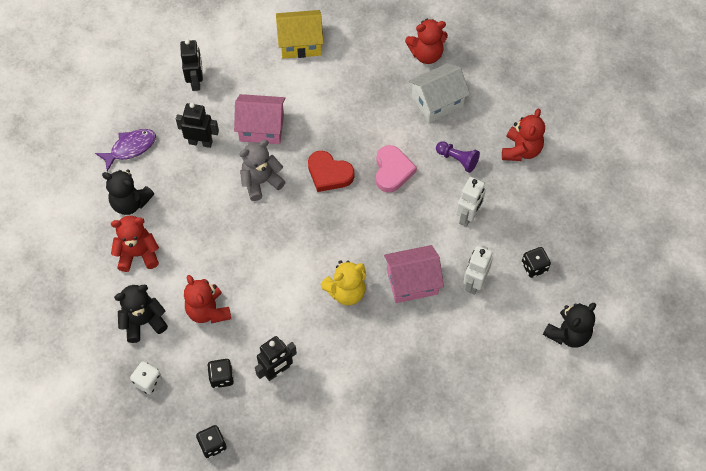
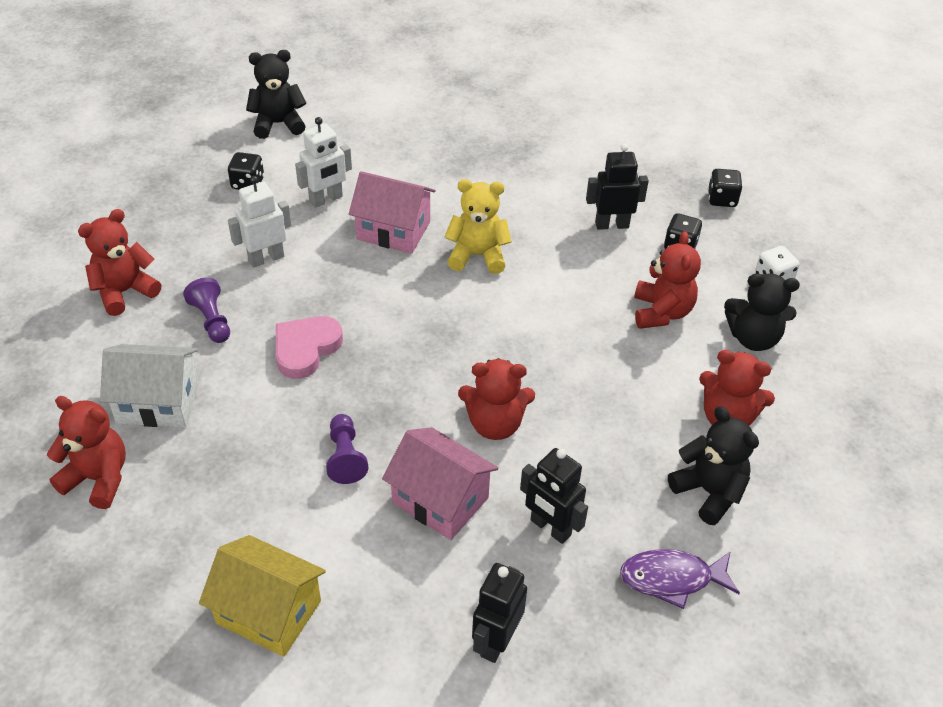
camera: 150 degrees left, 15 degrees down
grey teddy bear [240,140,286,201] -> red teddy bear [458,358,535,440]
red heart [308,151,354,192] -> none
none -> purple pawn [326,414,368,484]

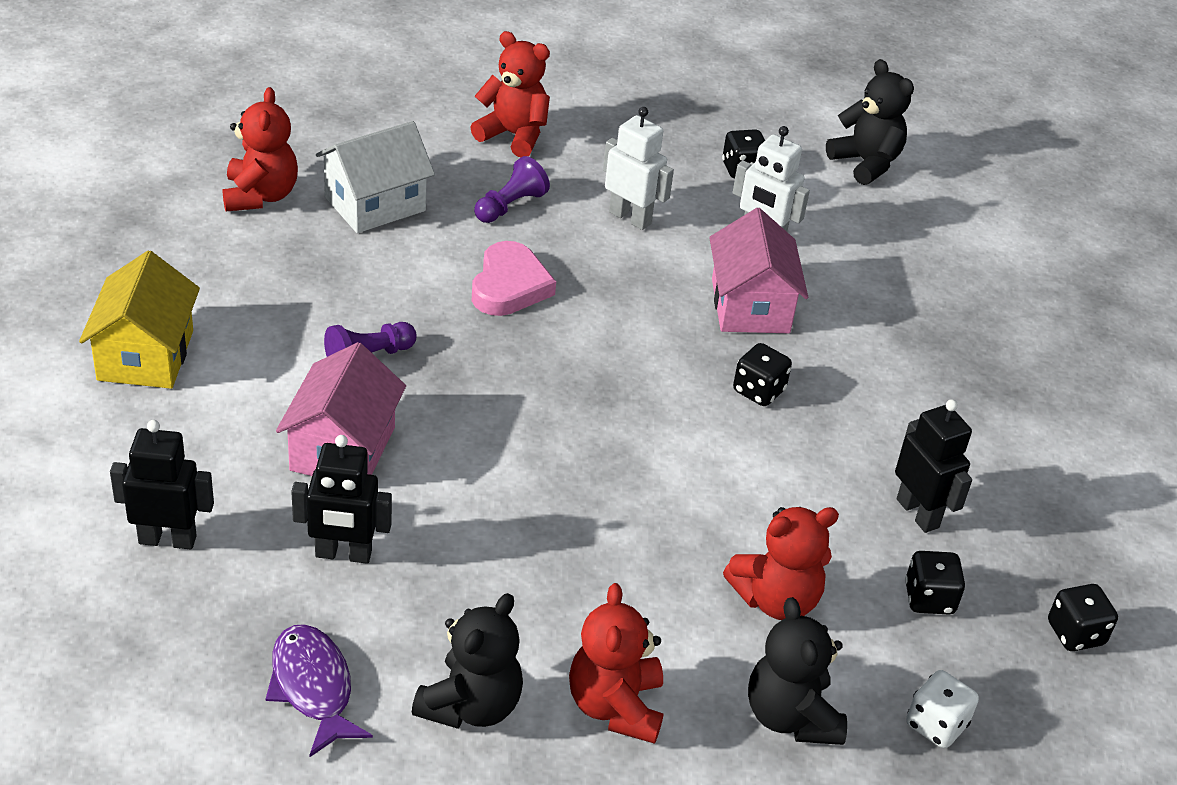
camera: 65 degrees right, 5 degrees down
white house [100,344,199,428] -> white house turned 75 degrees clockwise [316,121,435,233]
pink heart [276,316,343,379] -> pink heart turned 90 degrees clockwise [472,241,556,316]
yellow teddy bear [444,179,512,274] -> black dice [733,343,792,406]
red teddy bear [458,358,535,440] -> none
black robot [520,448,588,544] -> black robot turned 105 degrees counterclockwise [291,435,392,564]

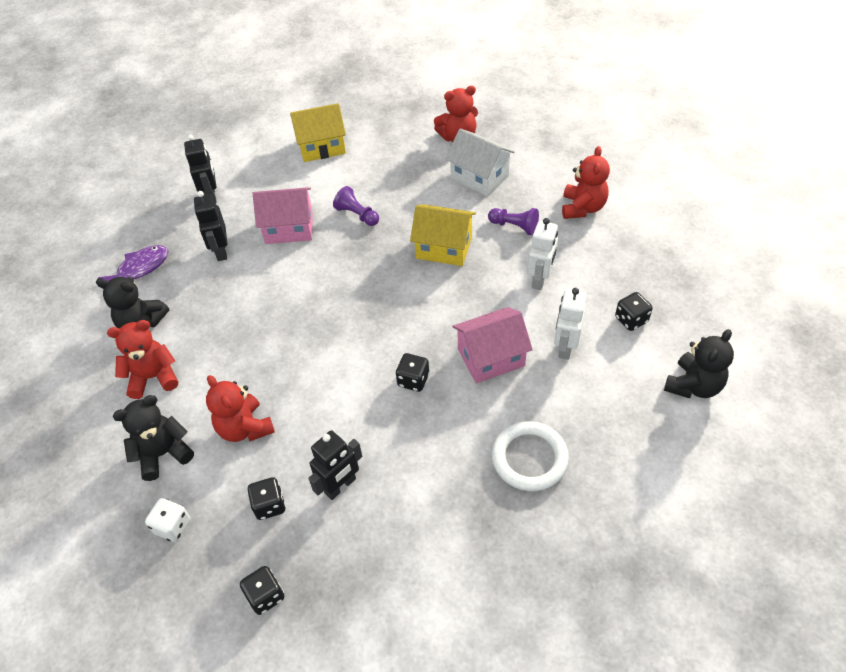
camera: 80 degrees right, 10 degrees up
pink heart [472,241,556,316] -> yellow house [410,204,476,266]
none -> white ring [492,421,569,491]

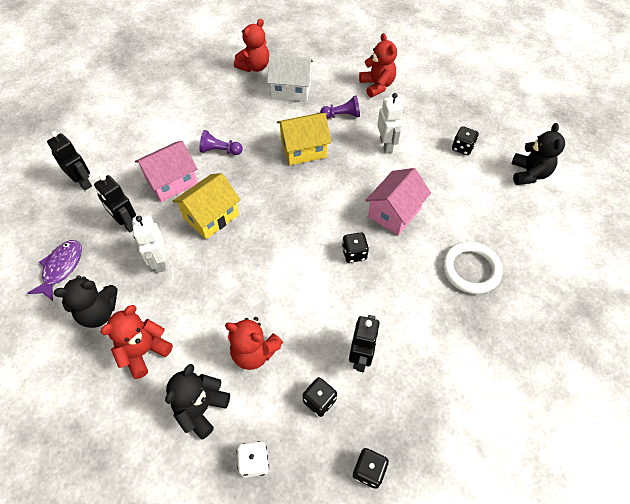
camera: 35 degrees left, 5 degrees up
yellow house [290,103,346,162] -> yellow house moved to [173,173,241,239]
white robot [554,288,587,360] -> white robot moved to [132,216,166,273]

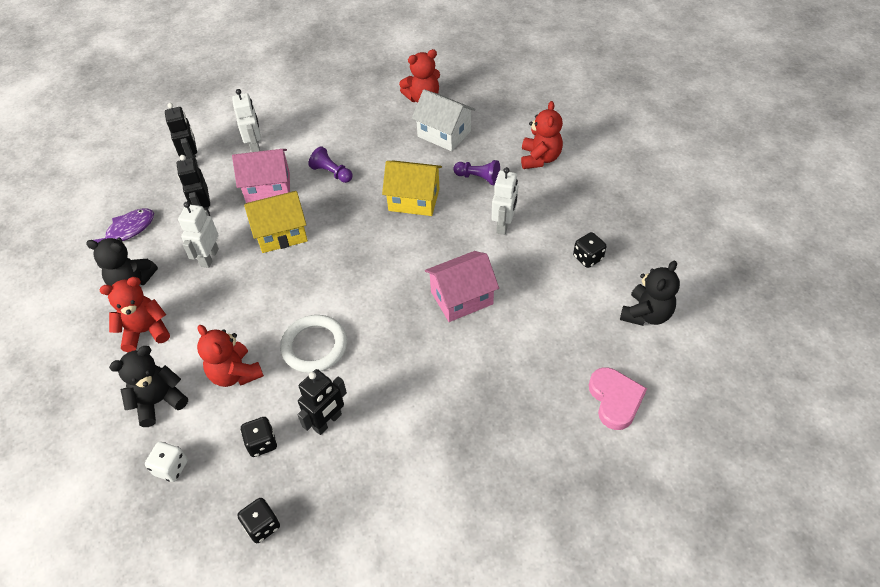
camera: 30 degrees right, 5 degrees down
black dice [342,232,369,263] -> none
white ring [443,241,503,294] -> white ring moved to [280,315,347,373]
none -> white robot [232,89,261,152]
none -> pink heart [589,367,647,430]

